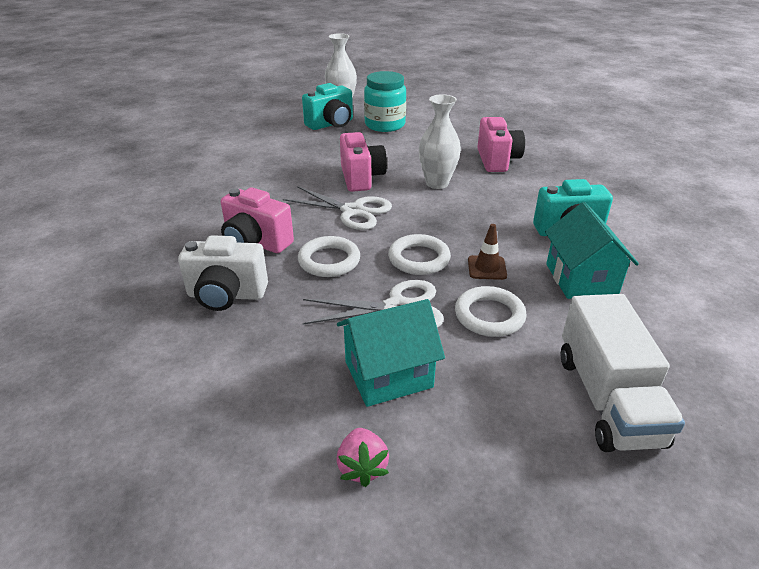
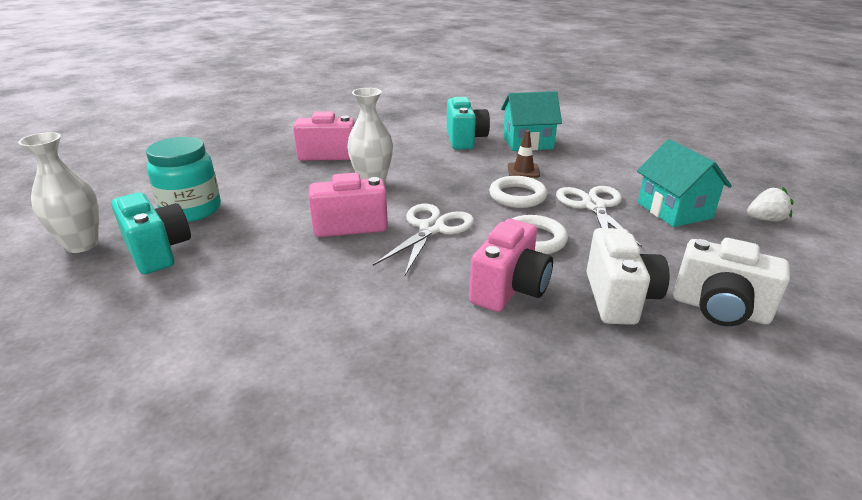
camera: 90 degrees left, 5 degrees down
pink strawberry [336,428,389,487] -> white strawberry [747,187,794,221]
white ring [455,286,527,337] -> none
white truck [561,294,685,452] -> none
none -> white camera [673,238,790,326]

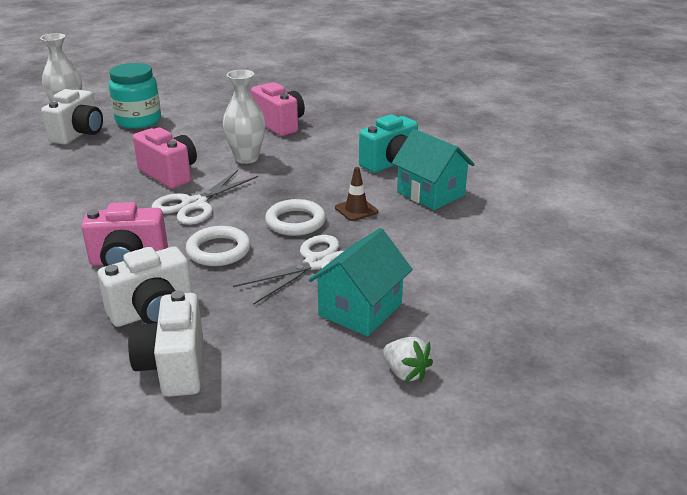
camera: 55 degrees right, 0 degrees up
turquoise camera [111,192,191,274] -> white camera [41,89,103,145]
white scissors [373,204,474,275] -> white scissors turned 135 degrees clockwise [151,170,258,225]

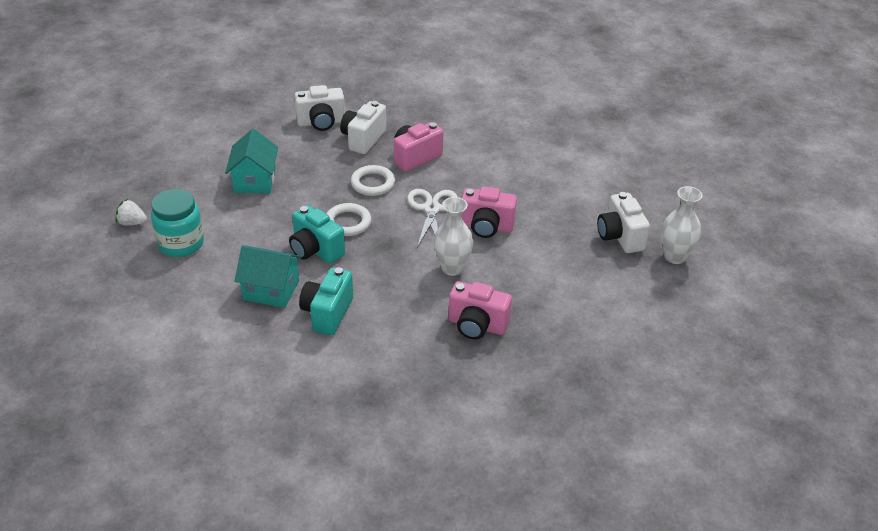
camera: 145 degrees right, 10 degrees up
turquoise jar [109,63,161,129] -> turquoise jar moved to [151,189,204,257]
white camera [128,290,203,397] -> white camera turned 120 degrees clockwise [294,85,345,131]
white scissors [233,235,343,305] -> none
brown traffic cone [335,167,378,221] -> turquoise camera [289,205,345,263]
white strawberry [383,337,433,382] -> white strawberry moved to [116,199,147,226]

